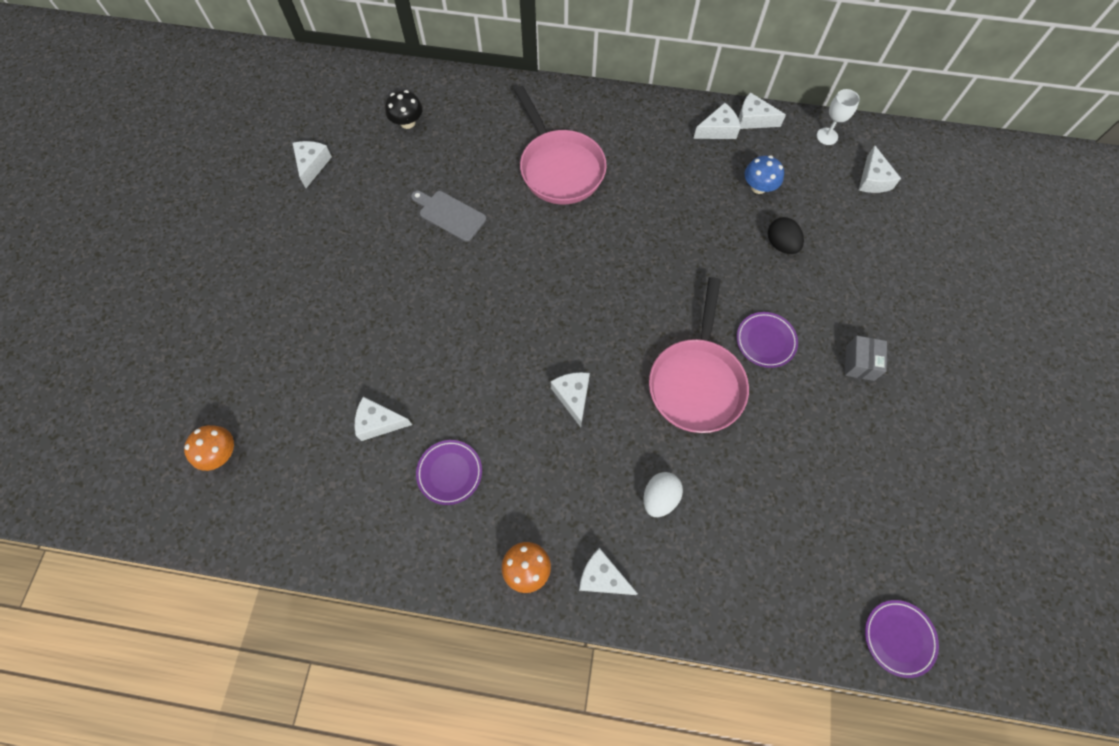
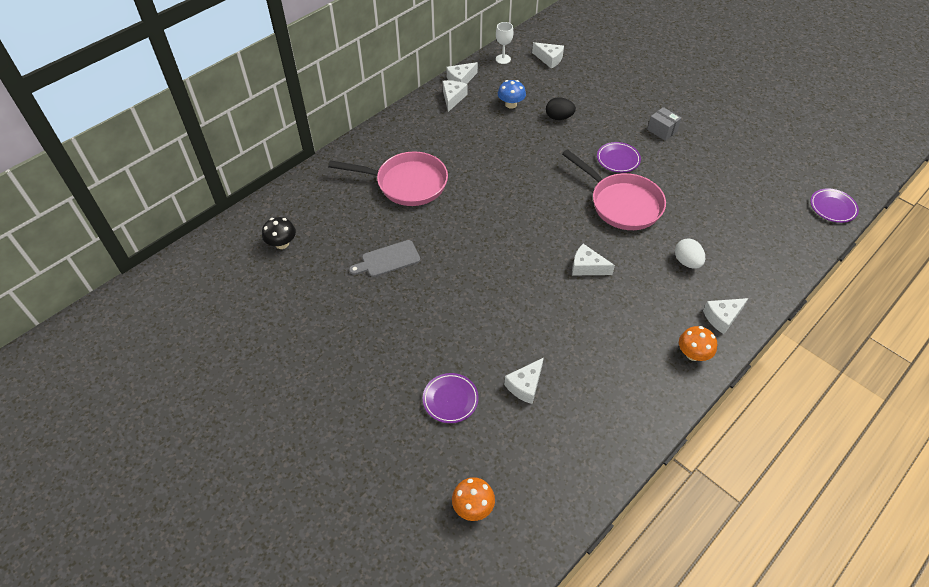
camera: 55 degrees left, 15 degrees down
white cheese [292,141,332,188] -> none
purple plate [416,440,482,505] -> purple plate moved to [423,373,479,423]

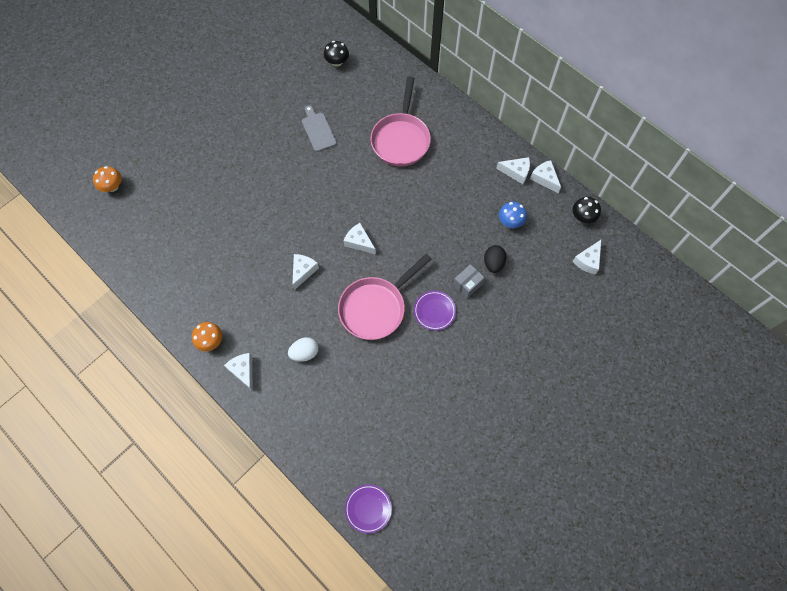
camera: 90 degrees right, 15 degrees up
purple plate [423,373,479,423] -> none
white goblet [496,22,513,64] -> black mushroom [573,197,601,223]
white cheese [504,358,544,404] -> white cheese moved to [343,223,376,254]
grey box [647,107,681,141] -> grey box moved to [453,264,485,298]

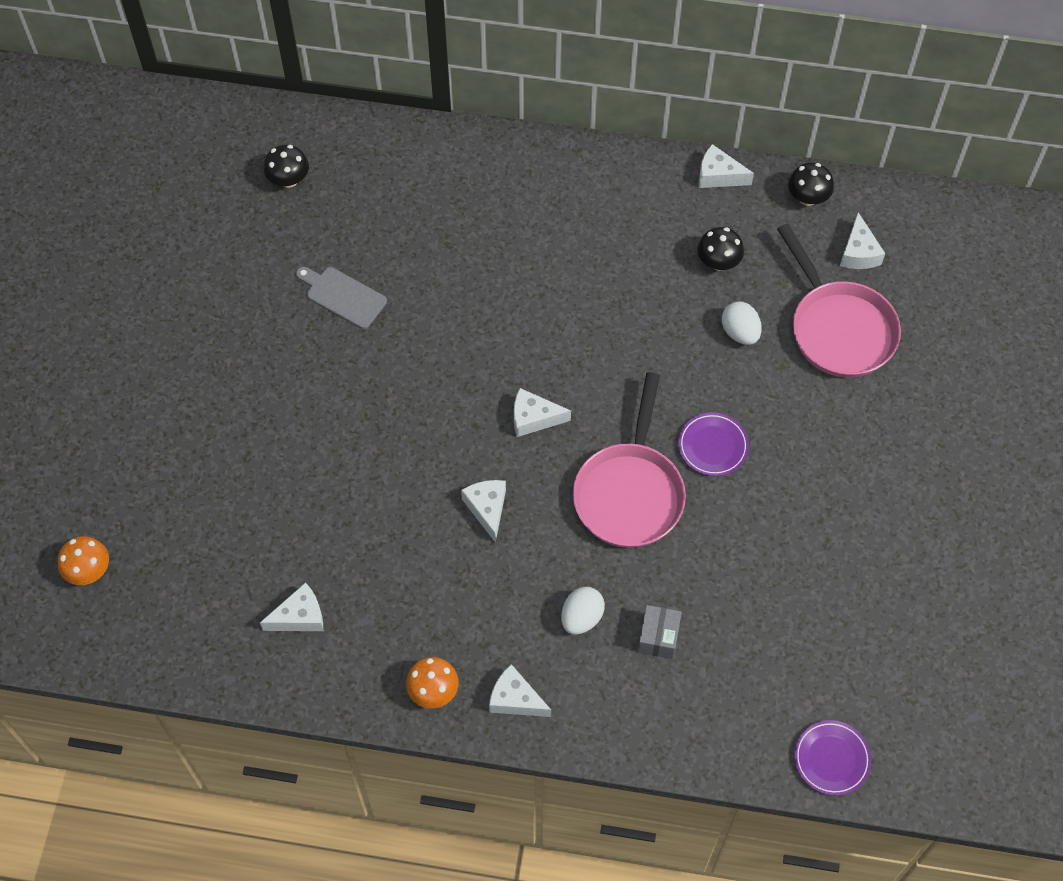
camera: 35 degrees left, 5 degrees down
pink pan [370,76,431,167] -> pink pan moved to [777,224,901,378]
grey box [453,264,485,298] -> grey box moved to [638,605,682,659]
black egg [484,245,506,273] -> white egg [722,302,762,345]
white cheese [496,157,530,184] -> white cheese moved to [260,582,323,631]
blue mushroom [499,202,527,228] -> black mushroom [698,227,744,271]

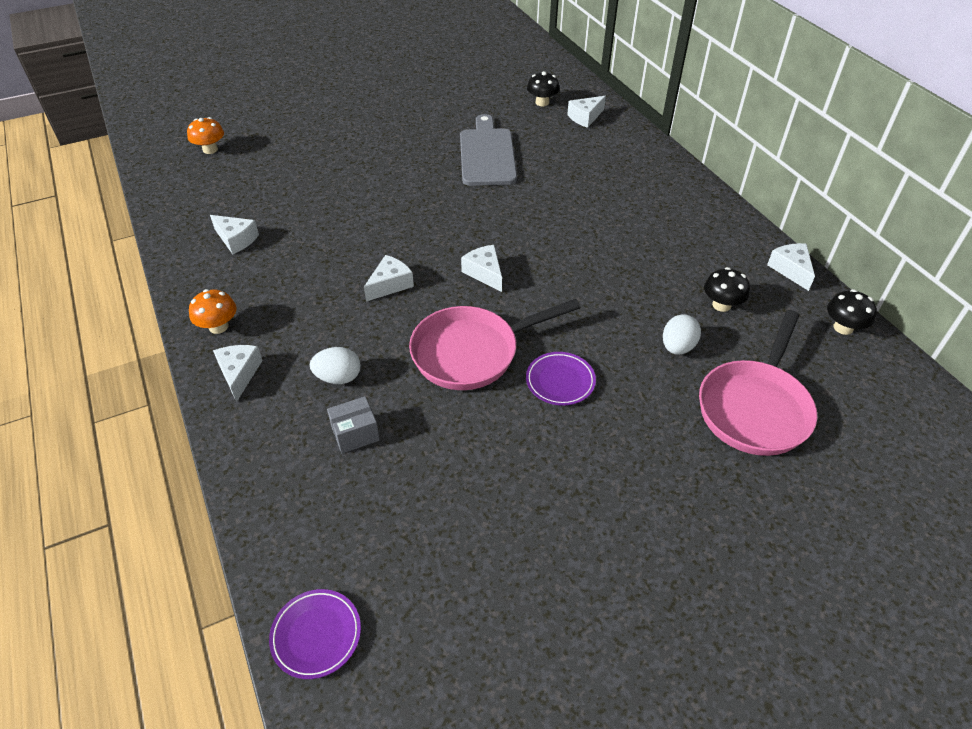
camera: 55 degrees right, 15 degrees down
grey cutting board [296,267,387,329] -> grey cutting board [460,114,517,186], size x1.65
white cheese [840,212,885,269] -> white cheese moved to [567,96,606,128]

